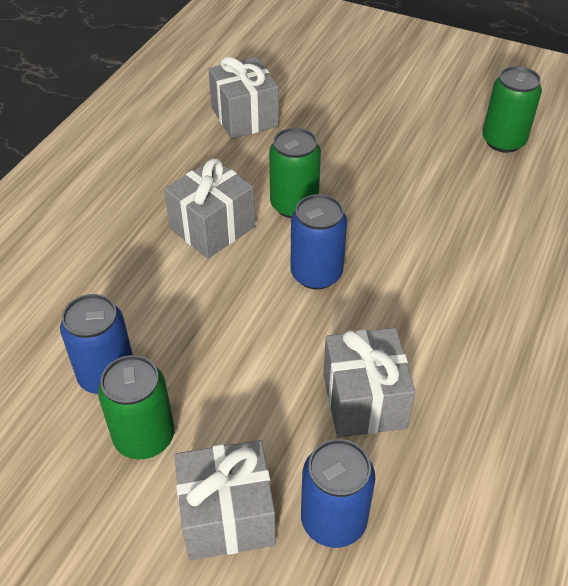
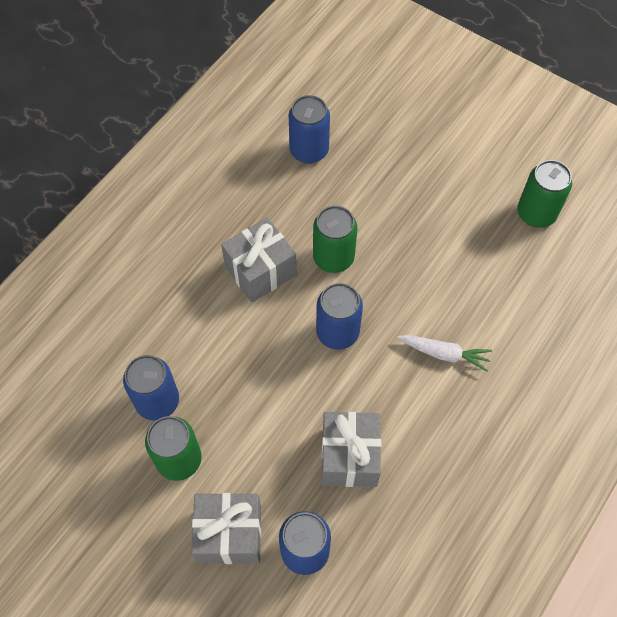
camera: 10 degrees right, 15 degrees up
grey gift [208,57,279,139] -> blue can [289,95,330,164]
none -> white carrot [397,335,492,372]

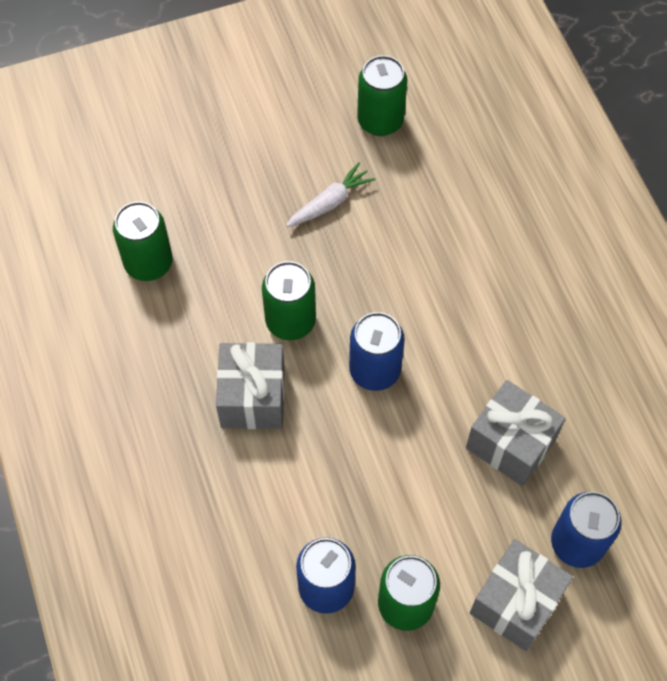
camera: 55 degrees left, 0 degrees up
blue can [289,95,330,164] -> green can [113,201,173,281]
white carrot [397,335,492,372] -> white carrot moved to [286,162,375,227]

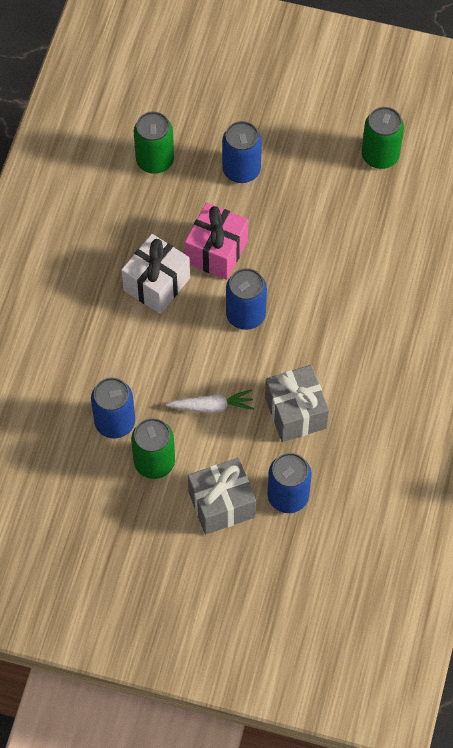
camera: 35 degrees right, 0 degrees up
grey gift [216,342,285,429] -> white gift [121,234,190,314]
green can [262,261,316,340] -> pink gift [185,203,248,280]
white carrot [286,162,375,227] -> white carrot moved to [166,389,254,413]
none -> blue can [222,121,262,183]

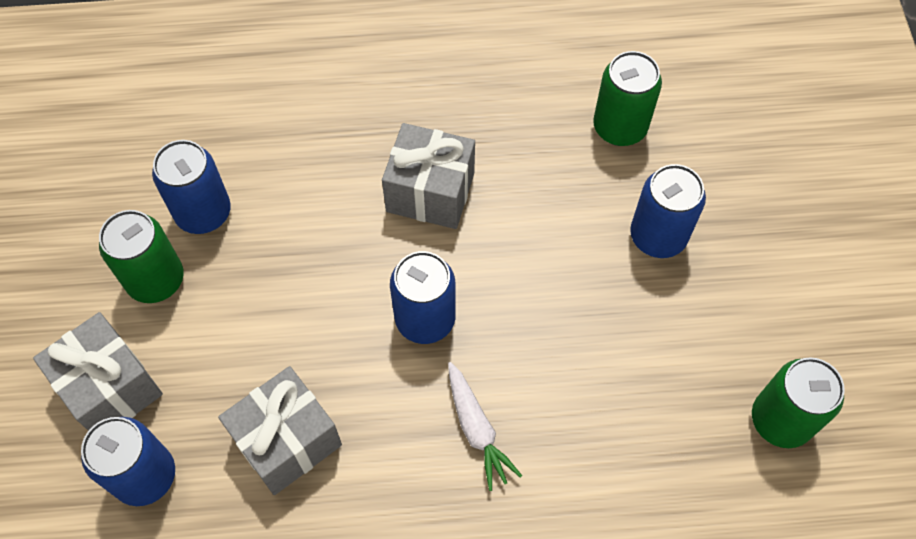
camera: 70 degrees right, 0 degrees up
white gift [121,234,190,314] -> grey gift [382,123,475,229]
white carrot [166,389,254,413] -> white carrot moved to [448,362,522,491]
pink gift [185,203,248,280] -> none

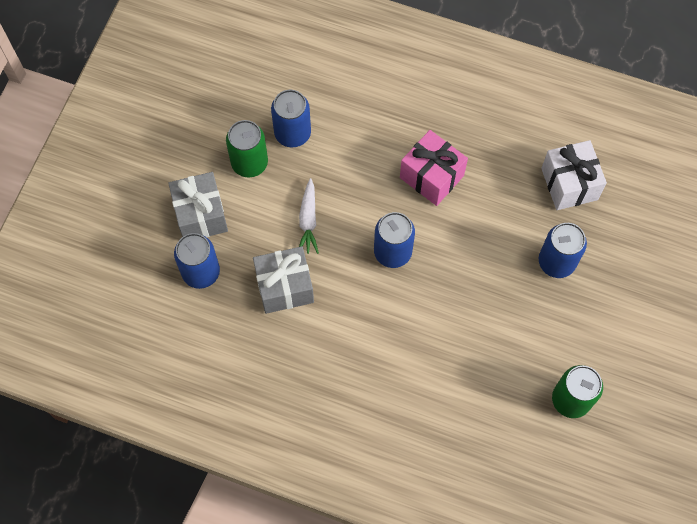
camera: 25 degrees right, 5 degrees up
grey gift [382,123,475,229] -> pink gift [400,130,468,206]
white carrot [448,362,522,491] -> white carrot moved to [299,178,319,254]
green can [593,51,662,146] -> white gift [541,140,607,210]

